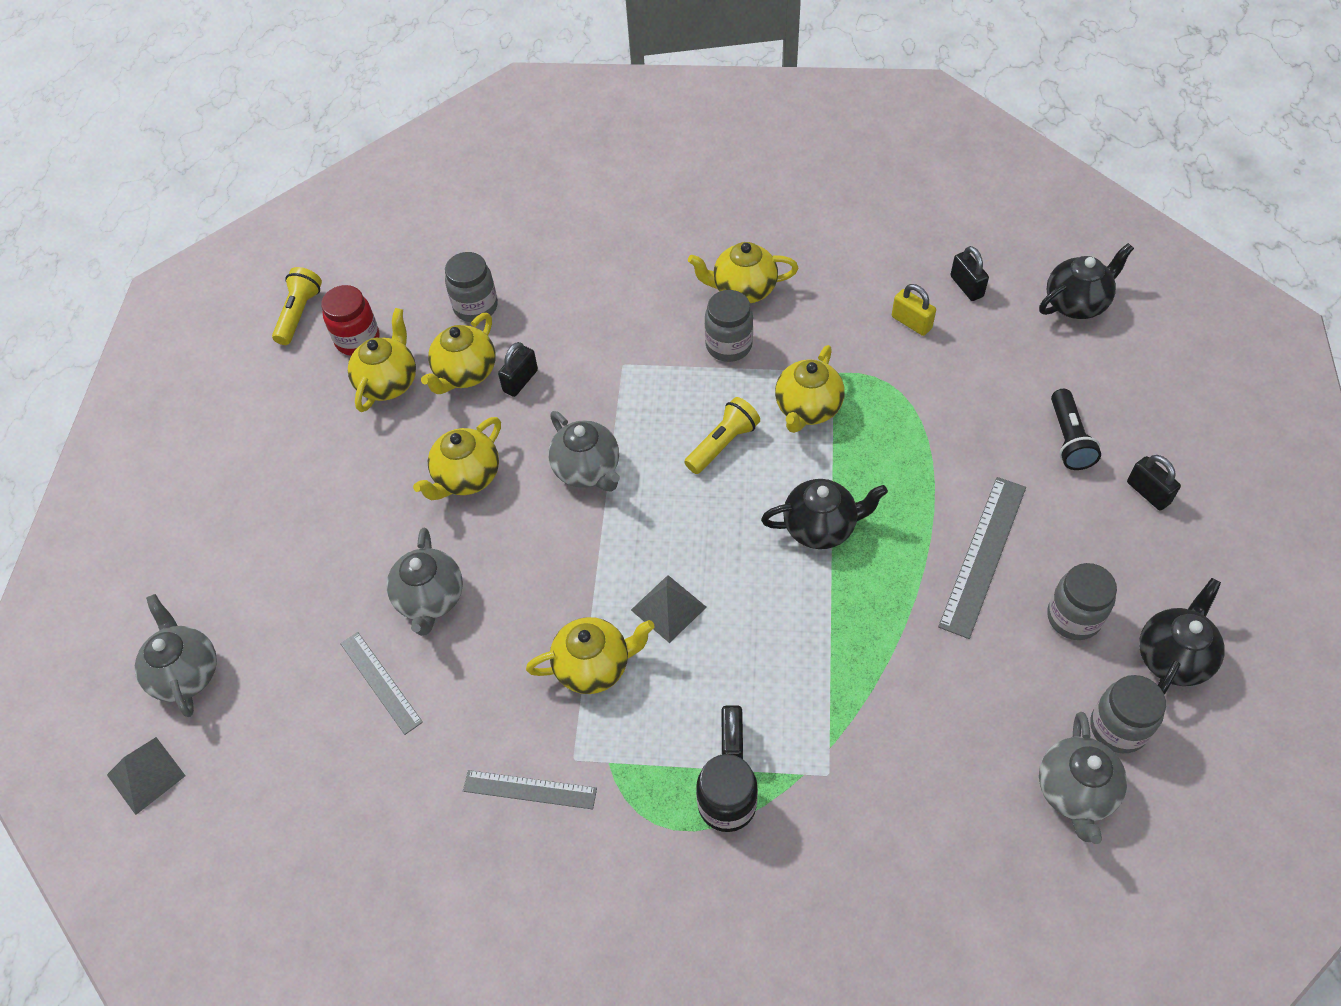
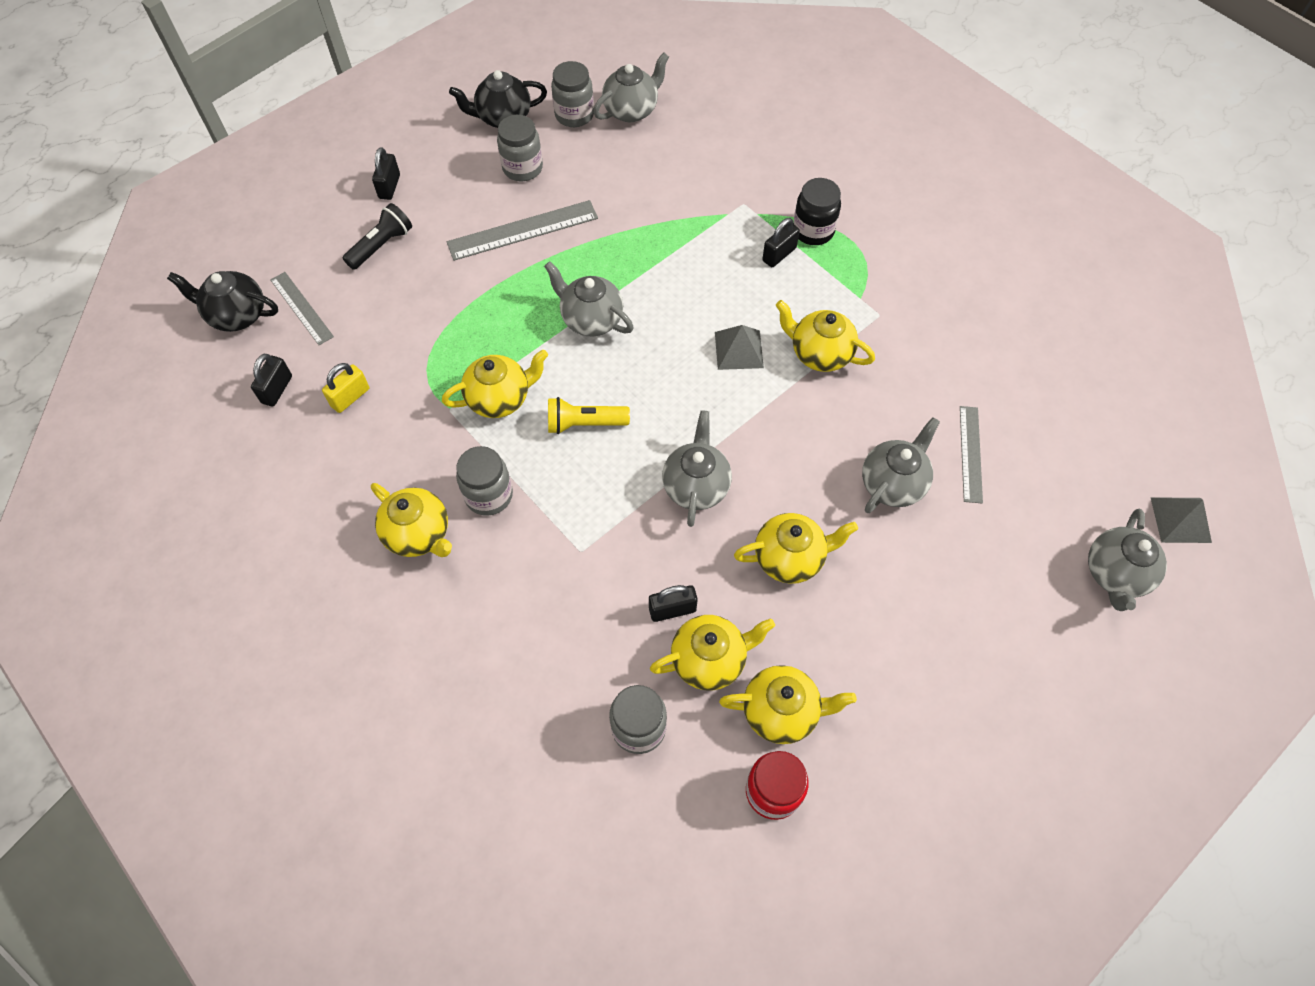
camera: 140 degrees left, 5 degrees up
yellow flashlight [272,267,322,345] -> none
yellow teapot [348,308,416,412] -> yellow teapot turned 150 degrees counterclockwise [719,665,857,744]
grey ruler [463,770,597,810] -> grey ruler moved to [270,272,334,345]
black teapot [761,479,888,549] -> grey teapot [544,261,634,337]
yellow padlock [892,284,936,336] -> yellow padlock turned 45 degrees clockwise [322,363,369,413]

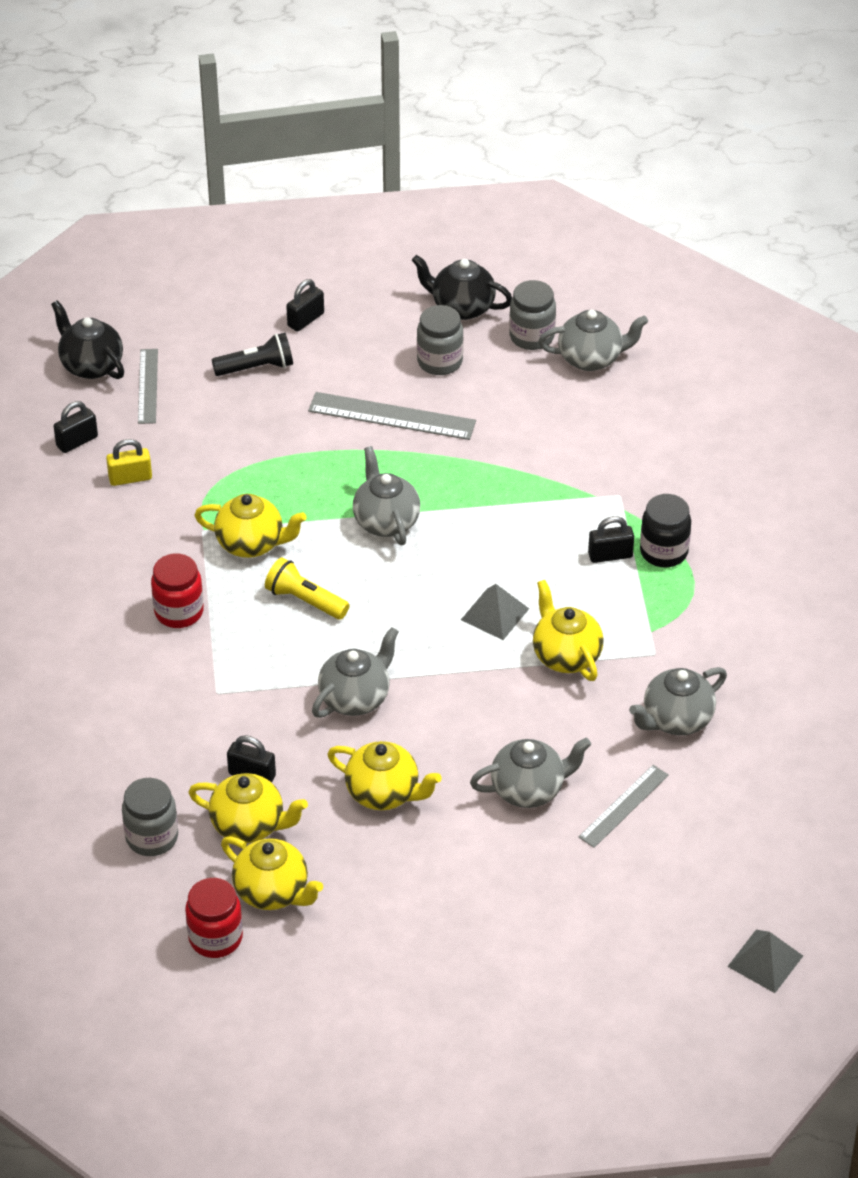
camera: 35 degrees right, 15 degrees down
yellow teapot [371,483,452,557] -> none
grey jar [456,446,513,516] -> red jar [151,553,204,628]
grey teapot [1088,509,1167,611] -> grey teapot moved to [629,667,727,735]

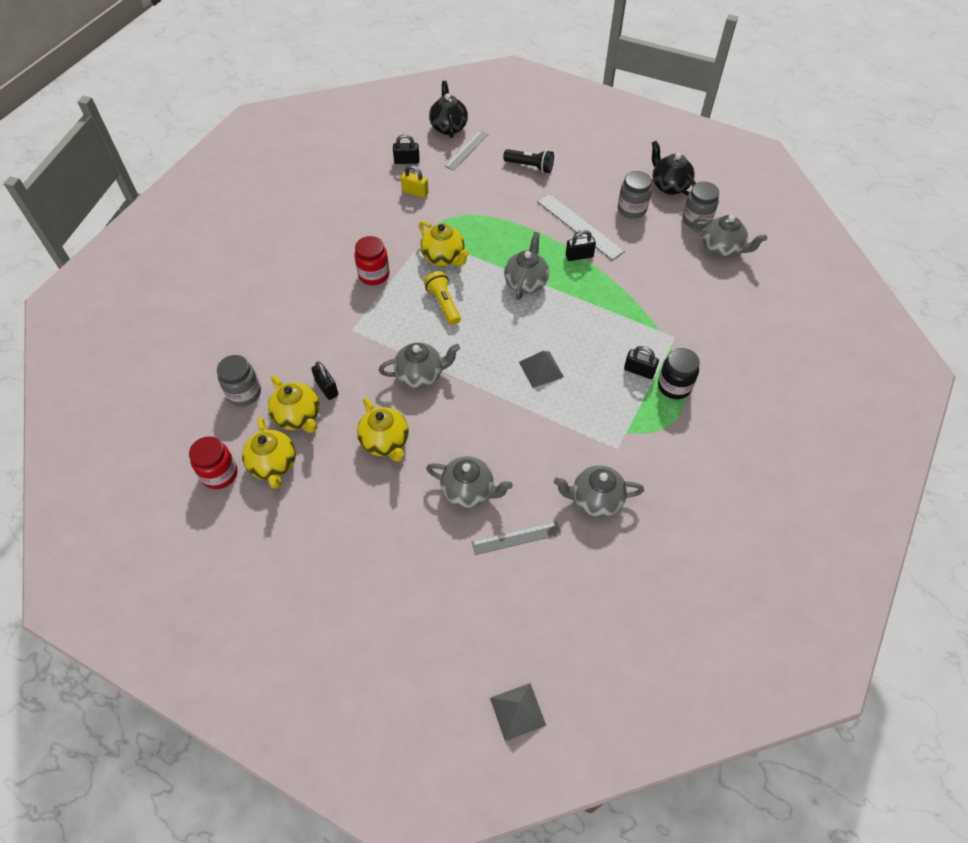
camera: 35 degrees right, 10 degrees up
black padlock [286,279,324,332] -> black padlock moved to [566,230,596,261]
yellow teapot [533,580,604,681] -> none

